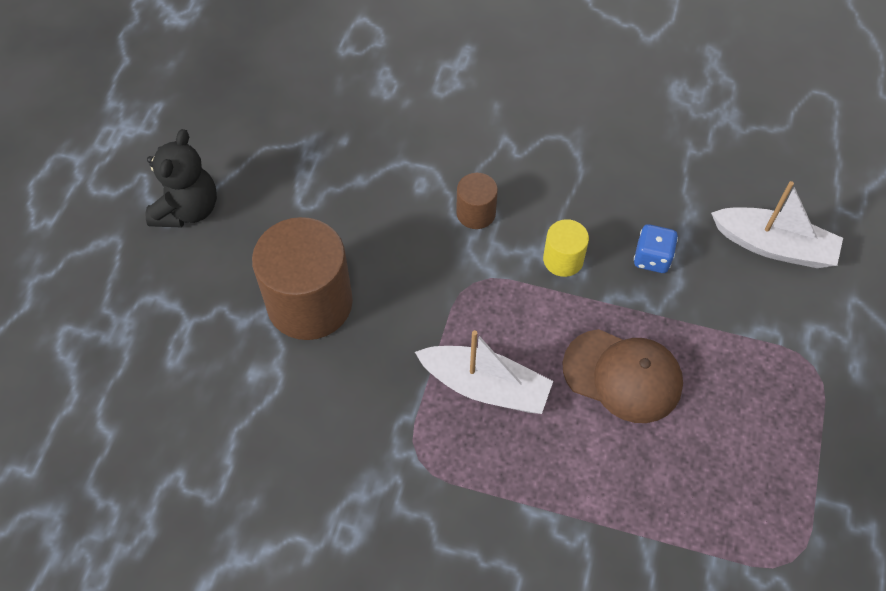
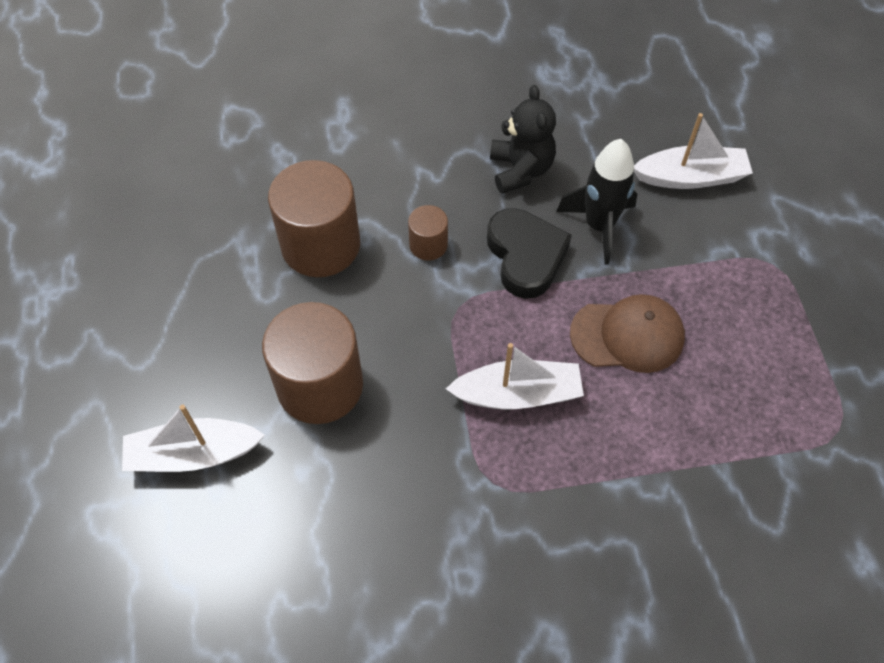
camera: 25 degrees left, 0 degrees up
black teddy bear [146,129,217,227] -> black teddy bear moved to [490,85,556,194]
yellow cylinder [543,219,589,277] -> black heart [487,208,572,299]
blue dice [634,224,678,273] -> black rocket [556,139,637,264]
none -> white boat [122,405,265,472]
none -> brown cylinder [268,160,360,277]

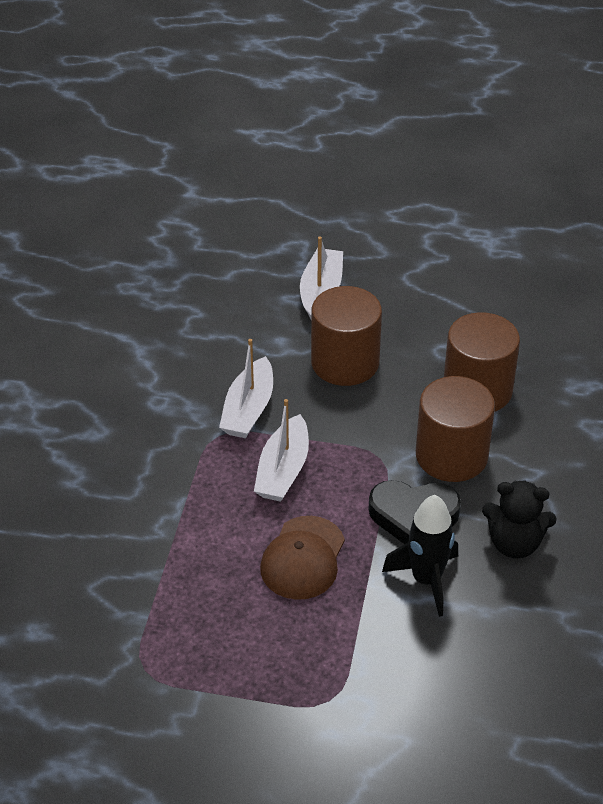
camera: 110 degrees right, 15 degrees down
brown cylinder [408,205,448,261] -> brown cylinder [416,376,495,482], size x2.06
white boat [634,113,753,189] -> white boat moved to [219,339,273,438]

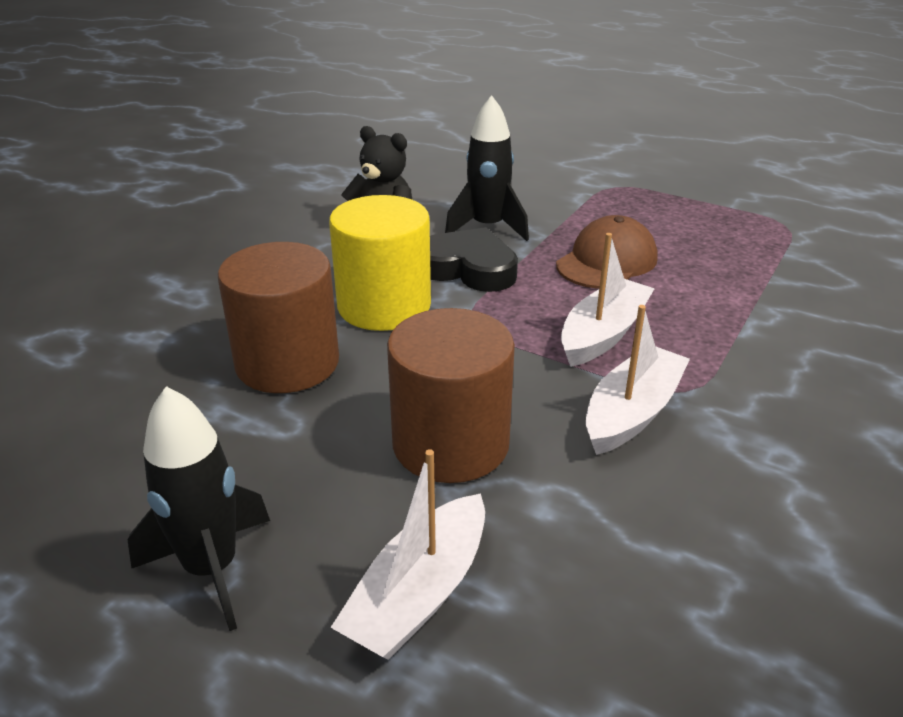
camera: 160 degrees left, 10 degrees down
brown cylinder [416,376,495,482] -> yellow cylinder [329,195,431,331]
none -> black rocket [127,386,270,631]

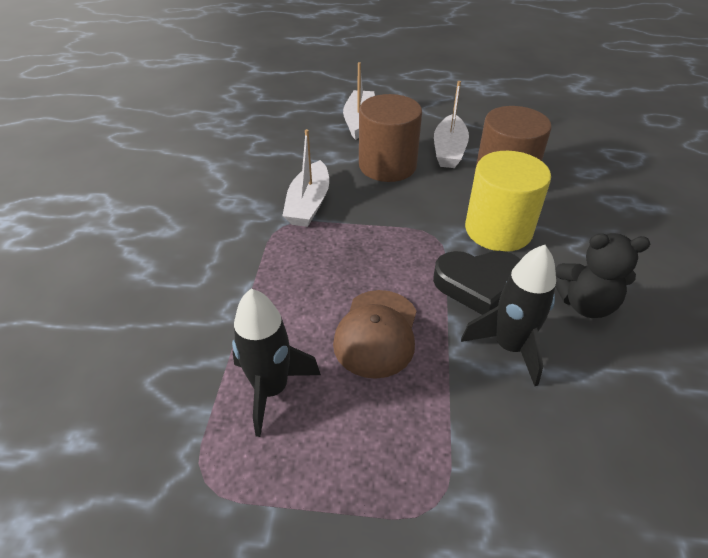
camera: 155 degrees right, 10 degrees up
black rocket [127,386,270,631] -> black rocket moved to [232,289,321,437]
white boat [561,233,655,367] -> white boat moved to [434,81,469,168]

